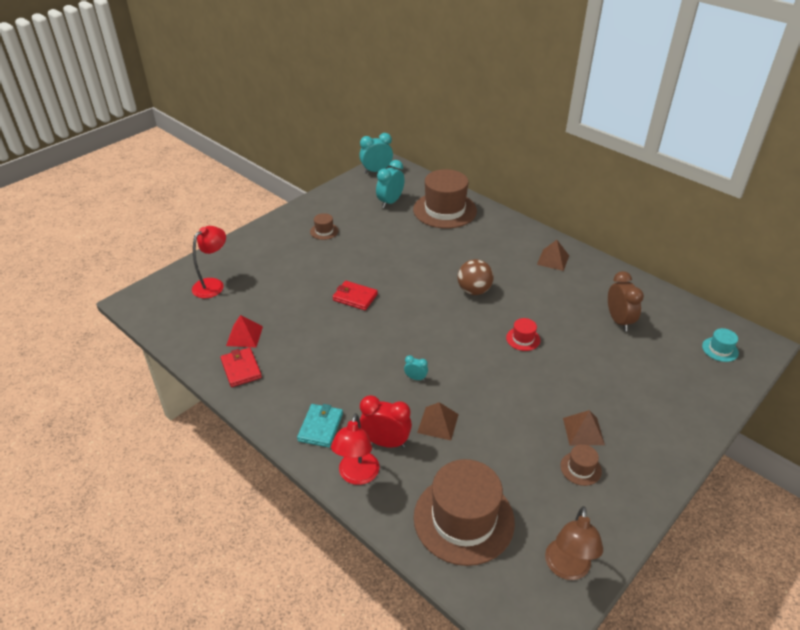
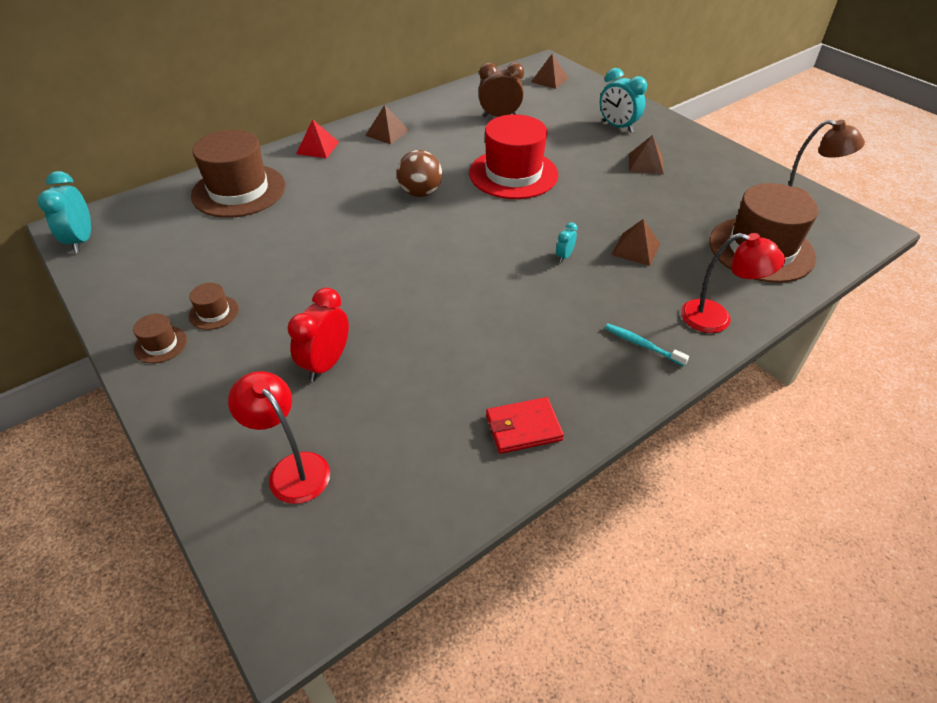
camera: 80 degrees left, 5 degrees up
red pyramid [226,315,263,348] -> red pyramid moved to [296,119,339,158]
turquoise wallet [297,404,343,448] -> turquoise toothbrush [605,324,689,366]
red wallet [332,281,378,310] -> none
red clock [360,395,412,448] -> red clock moved to [287,288,349,381]
turquoise clock [376,160,405,208] -> turquoise clock moved to [600,68,647,133]
red hat [506,318,540,351] -> red hat [469,114,558,199], size x2.33
brown hat [560,444,602,486] -> brown hat moved to [133,314,187,363]
turquoise hat [702,328,739,362] -> brown pyramid [531,54,568,89]

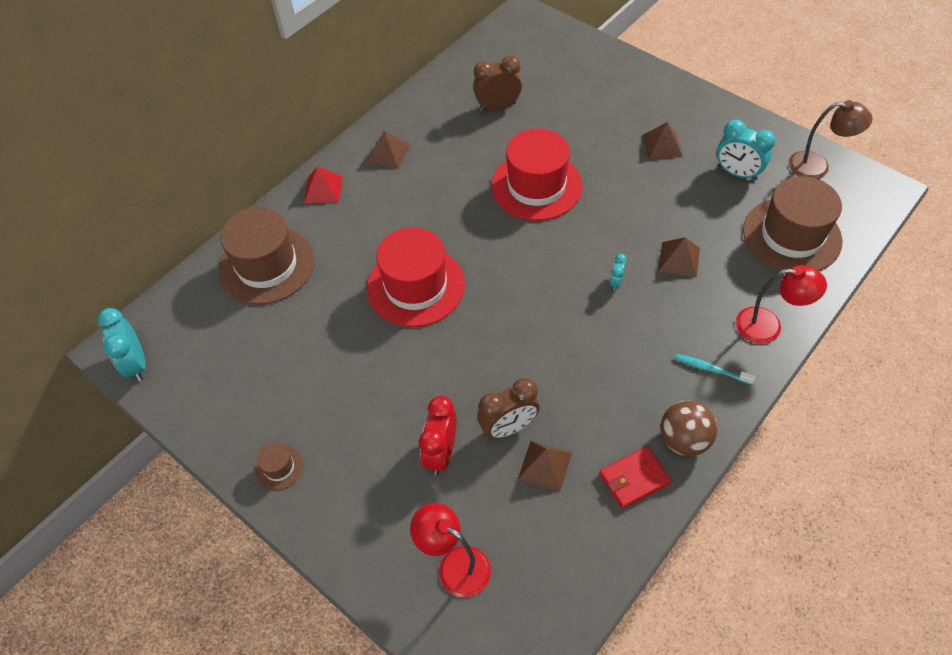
camera: 10 degrees left, 10 degrees up
brown hat [189,283,239,330] -> none
brown ball [397,150,442,197] -> brown ball moved to [660,401,717,456]
brown pyramid [531,54,568,89] -> brown pyramid moved to [518,441,572,492]
turquoise clock [600,68,647,133] -> turquoise clock moved to [717,120,776,181]
none -> red hat [367,227,465,327]
none -> brown clock [477,378,540,439]

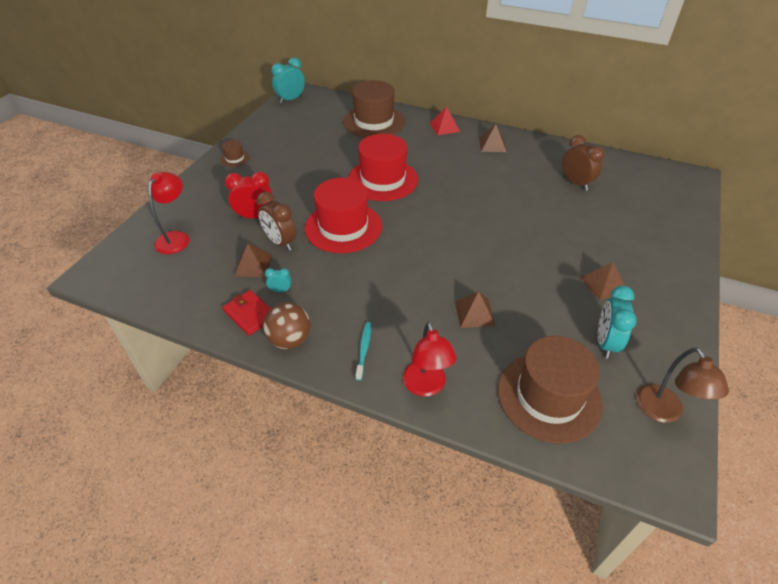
camera: 70 degrees right, 10 degrees down
red hat [491,128,583,221] -> red hat moved to [305,177,382,253]
turquoise clock [610,254,627,291] -> turquoise clock moved to [265,268,291,292]

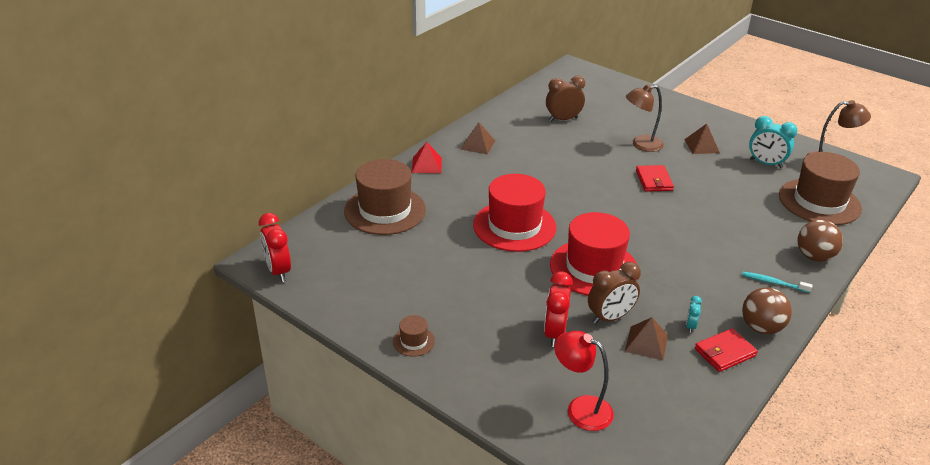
camera: 75 degrees left, 10 degrees down
turquoise clock [271,58,305,104] -> red clock [259,213,291,282]
red lamp [403,321,457,397] -> brown ball [798,220,843,262]
brown pyramid [455,291,495,328] -> none
none -> brown lamp [626,84,664,152]
none -> red wallet [636,165,674,192]

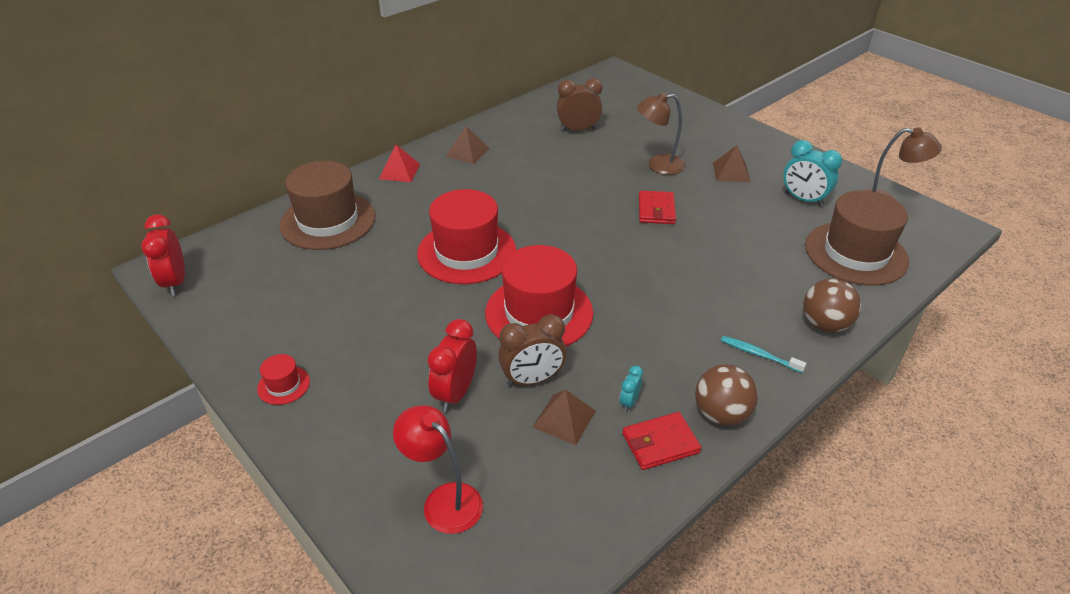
camera: 10 degrees right, 5 degrees up
brown hat [393,315,435,357] -> red hat [257,354,310,405]

